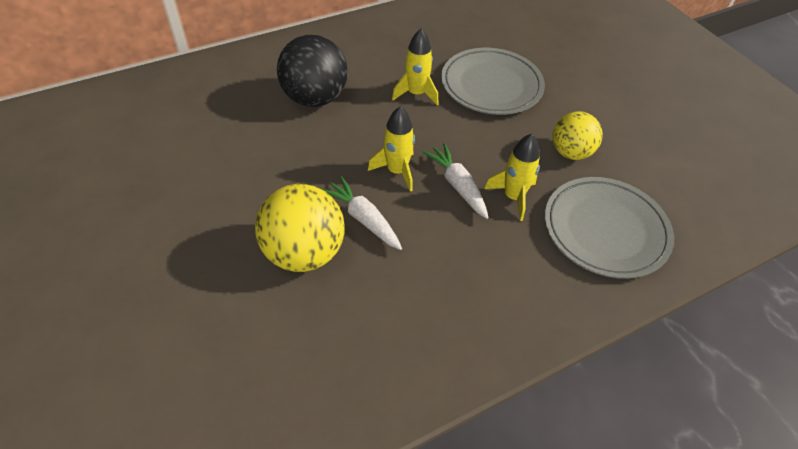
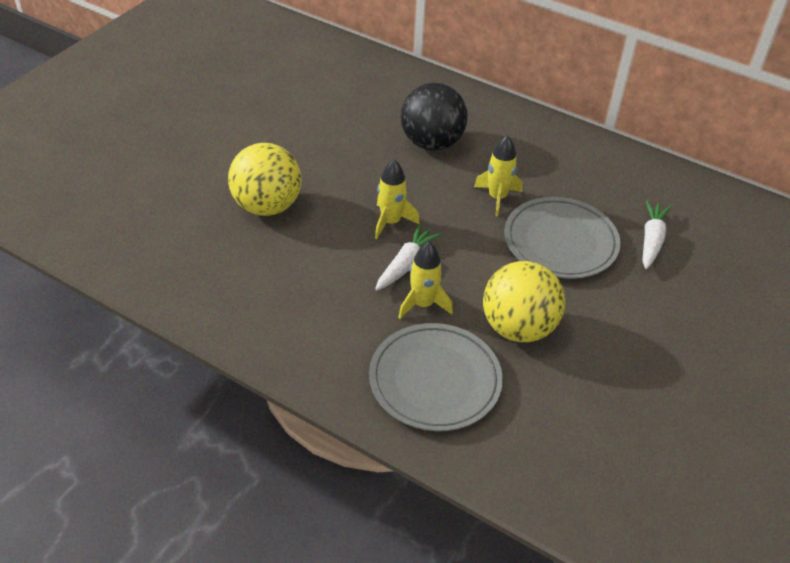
camera: 60 degrees right, 5 degrees down
white carrot [322,176,402,250] -> white carrot moved to [643,200,671,269]
yellow ball [552,111,603,160] -> yellow ball [483,261,565,342], size x1.53

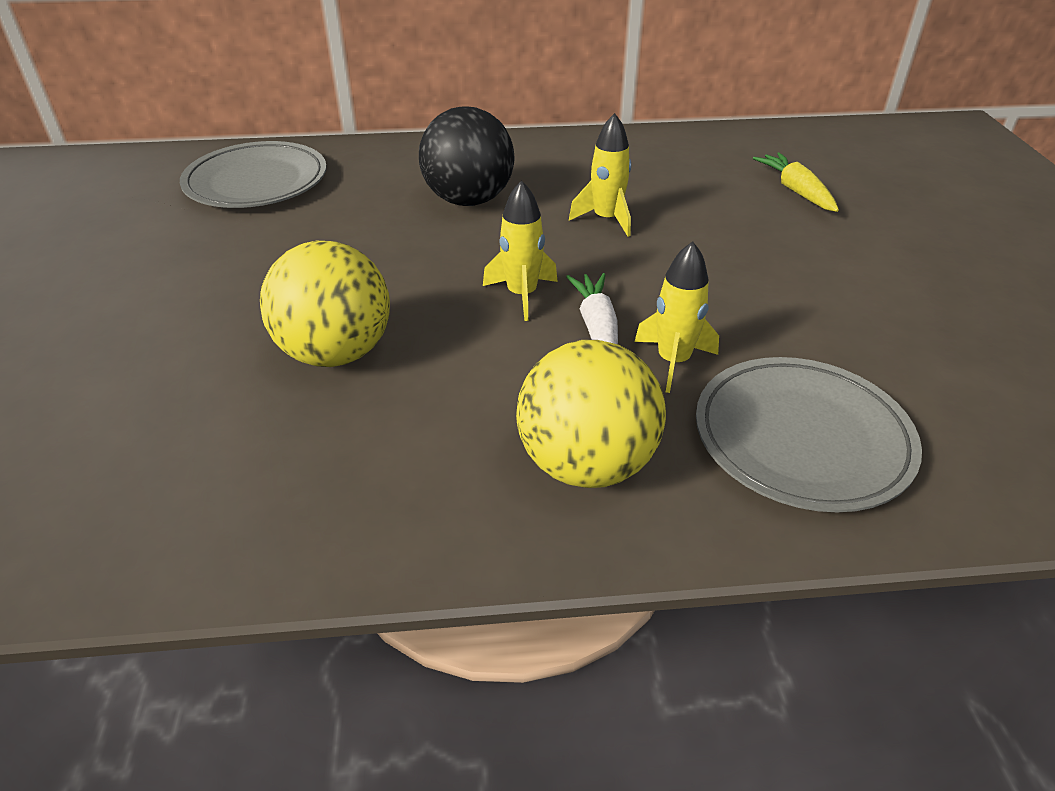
camera: 35 degrees left, 5 degrees down
yellow ball [483,261,565,342] -> yellow ball moved to [516,340,666,488]
grey plate [504,197,621,279] -> grey plate moved to [180,141,327,208]
white carrot [643,200,671,269] -> yellow carrot [753,152,839,212]

